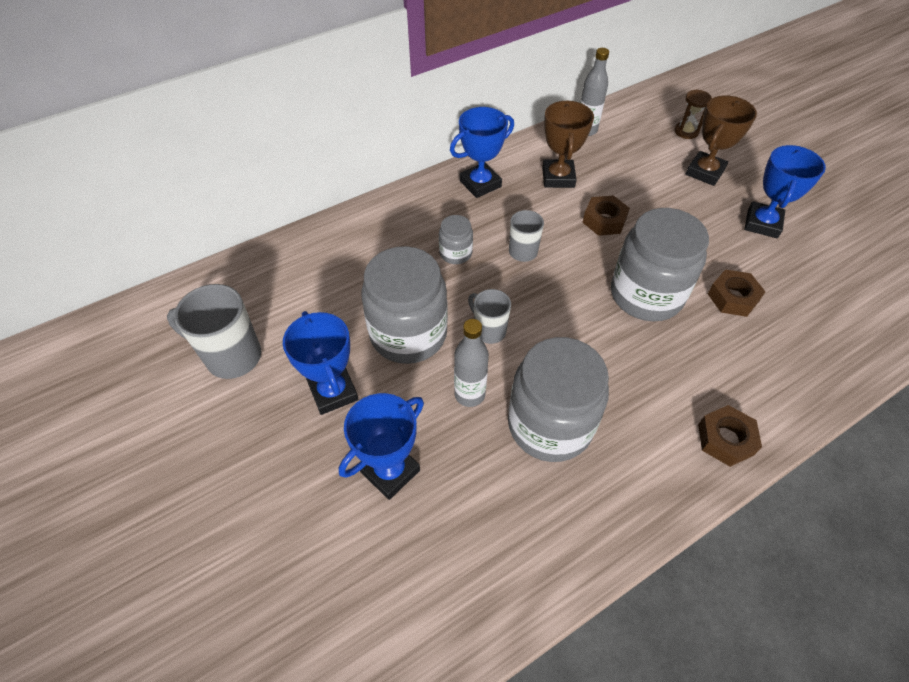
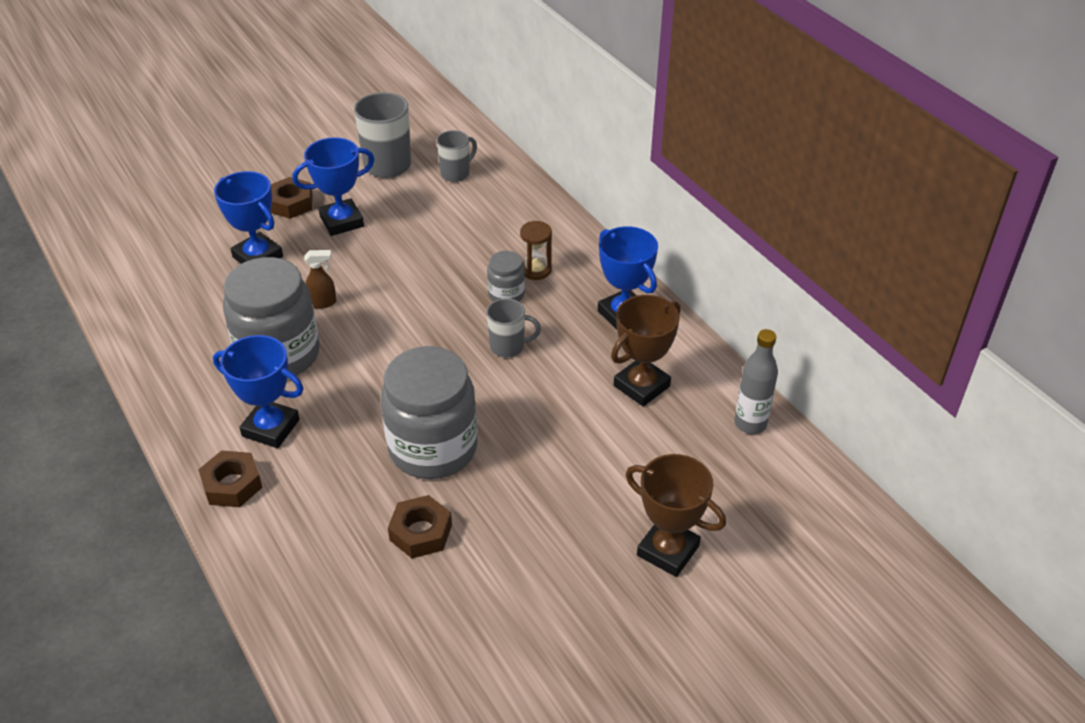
camera: 90 degrees right, 10 degrees down
grey jar [361,246,448,364] -> none
grey bottle [454,319,489,407] -> brown spray bottle [304,250,336,309]
grey mug [468,289,511,344] -> grey mug moved to [437,130,477,182]
brown trophy [542,101,594,188] -> brown trophy turned 45 degrees counterclockwise [611,295,681,407]
brown nut [582,196,630,236] -> brown nut moved to [271,177,313,219]
brown hourglass [674,89,712,139] -> brown hourglass moved to [520,221,552,280]
blue trophy [744,145,826,238] -> blue trophy moved to [213,335,304,448]

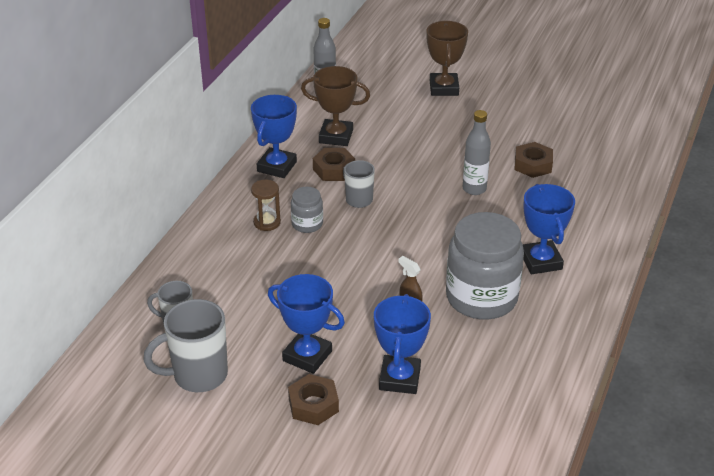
camera: 125 degrees left, 5 degrees down
brown nut [198,450,263,507] -> brown nut moved to [313,148,355,181]
grey jar [381,346,478,479] -> grey bottle [463,110,491,195]

